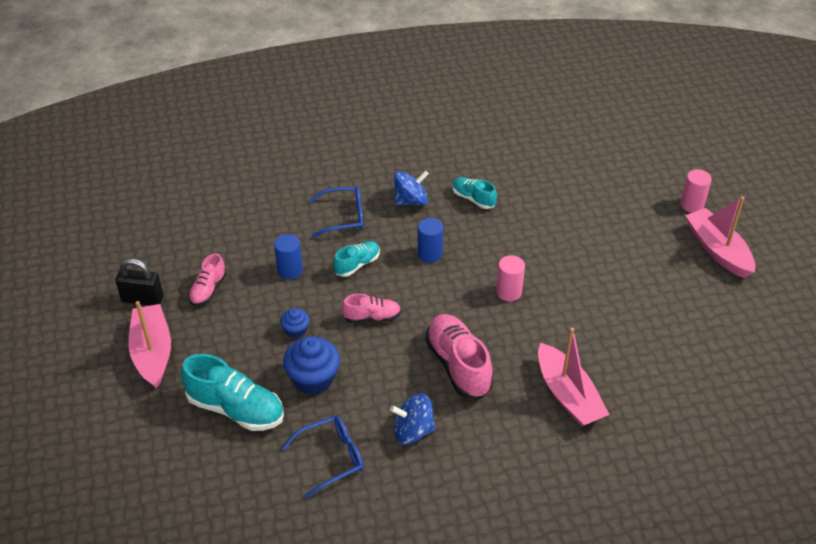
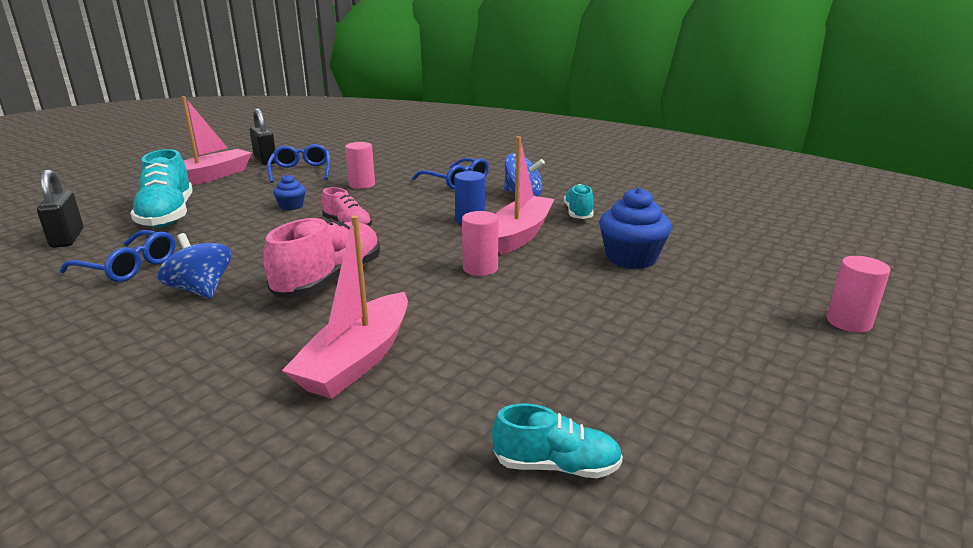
camera: 50 degrees right, 20 degrees down
pink shoe [188,253,227,306] -> blue glasses [267,144,330,183]
blue cylinder [274,234,303,279] -> pink cylinder [345,142,375,189]
blue cupcake [283,336,340,394] -> blue cupcake moved to [599,187,672,269]
turquoise shoe [333,241,380,277] -> turquoise shoe moved to [492,404,623,478]
pink boat [685,196,755,278] -> pink boat moved to [496,136,554,255]
none -> black padlock [37,169,84,248]

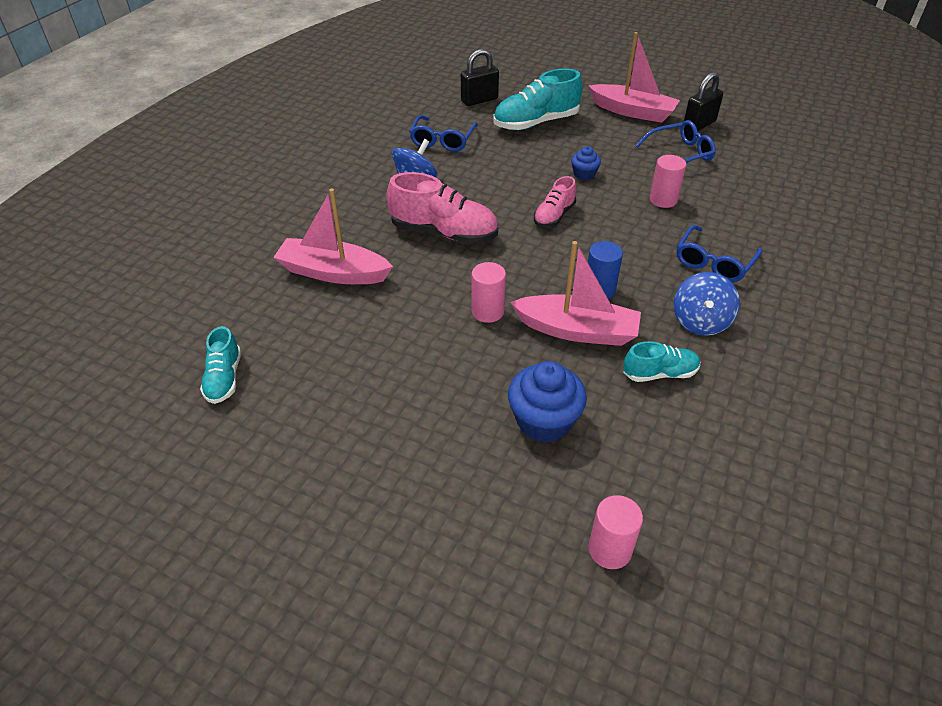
camera: 80 degrees right, 20 degrees up
pink cylinder [826,256,890,333] -> pink cylinder moved to [589,495,643,569]

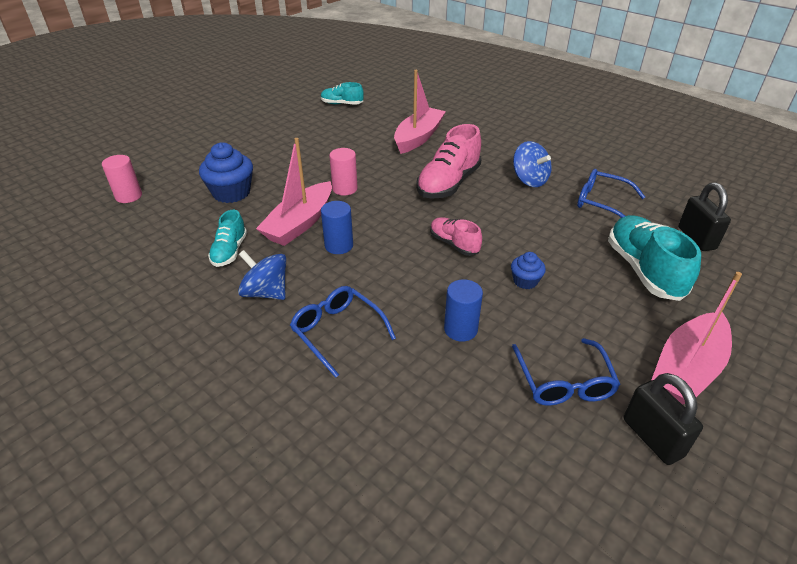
camera: 105 degrees right, 5 degrees down
pink cylinder [650,155,686,208] -> blue cylinder [444,279,483,341]

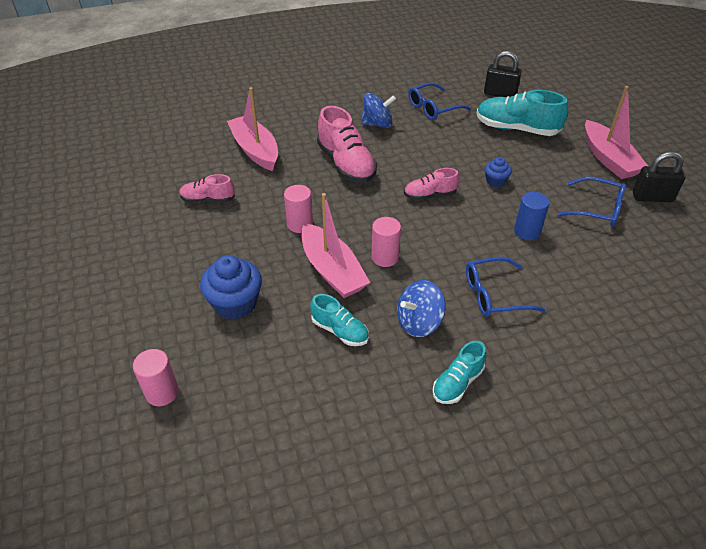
camera: 60 degrees left, 5 degrees up
turquoise shoe [321,82,364,105] -> turquoise shoe moved to [433,341,486,404]
blue cylinder [321,201,353,254] -> pink cylinder [371,217,401,267]
none -> pink shoe [179,174,235,203]

